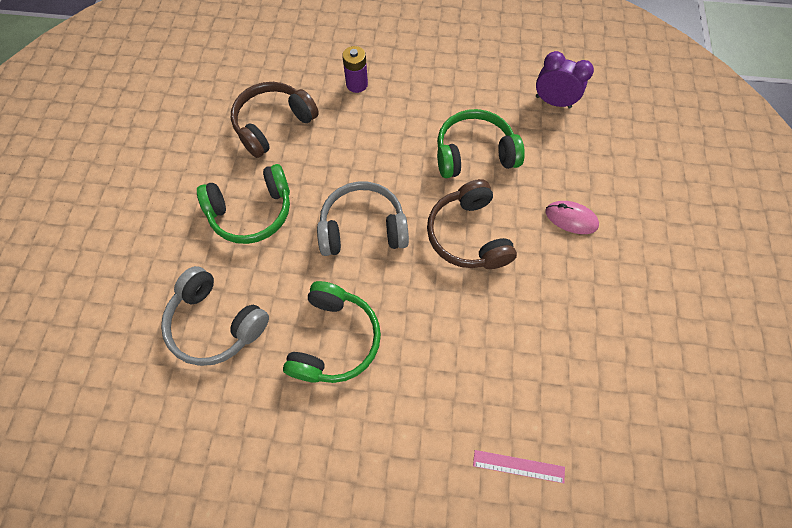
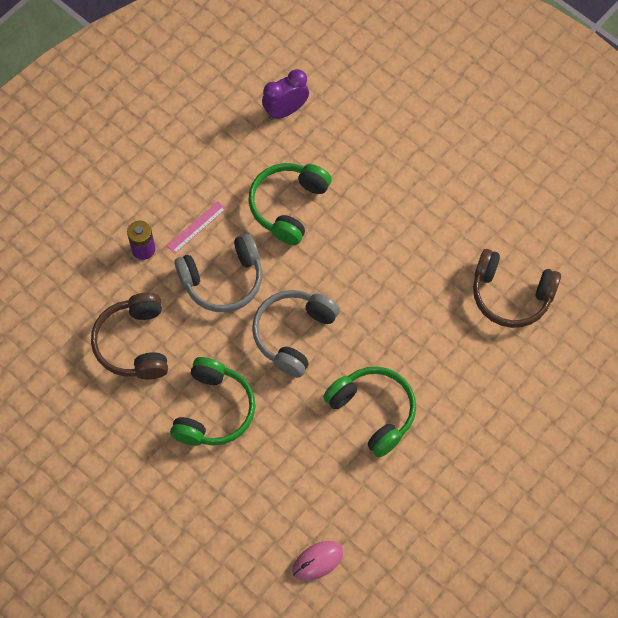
camera: 55 degrees left, 0 degrees up
grey headphones [161,266,269,366] -> grey headphones moved to [174,234,262,312]
brown headphones [427,179,517,269] -> brown headphones moved to [473,249,561,328]
pink ruler [473,450,565,483] -> pink ruler moved to [167,201,226,254]
pink mouse [545,201,599,234] -> pink mouse moved to [292,541,343,581]

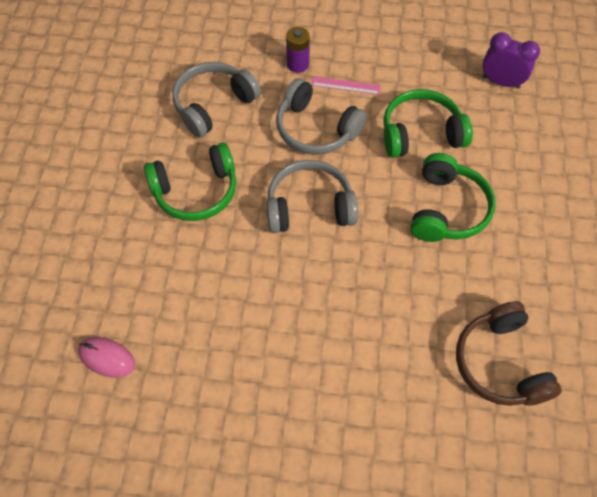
camera: 55 degrees right, 5 degrees down
brown headphones [91,293,168,380] -> grey headphones [172,62,261,138]
green headphones [323,367,416,458] -> green headphones moved to [411,153,495,242]

